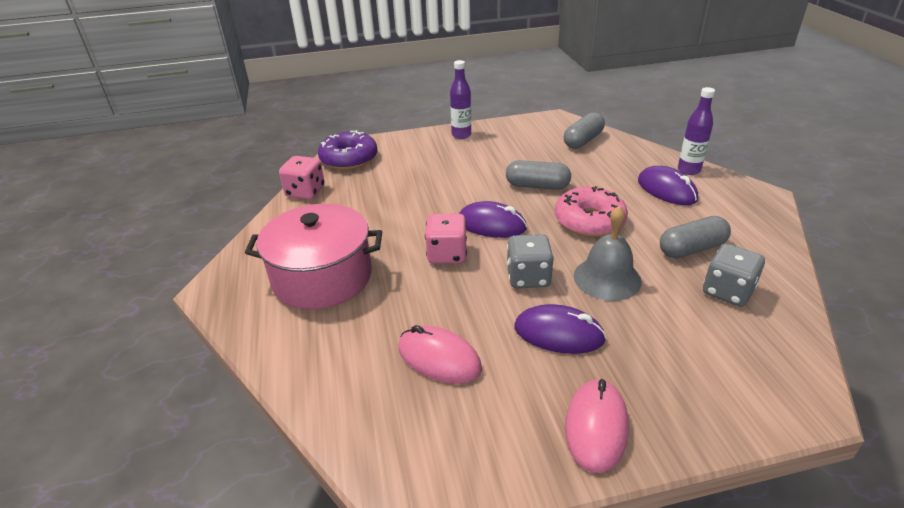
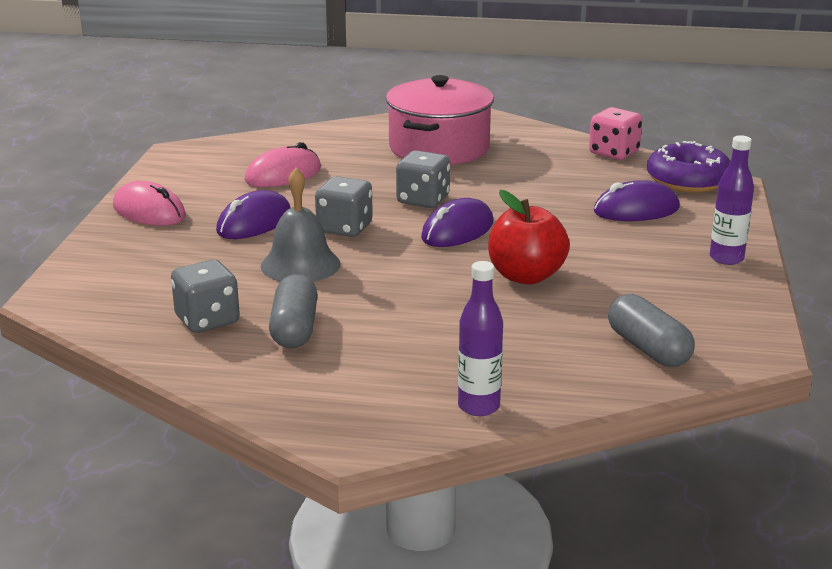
camera: 110 degrees right, 10 degrees down
pink dice [425,214,467,264] -> grey dice [396,150,450,208]
grey capsule [506,160,571,190] -> red apple [488,190,570,284]
pink donut [555,186,628,237] -> none
purple mouse [638,166,698,205] -> purple mouse moved to [594,180,680,221]

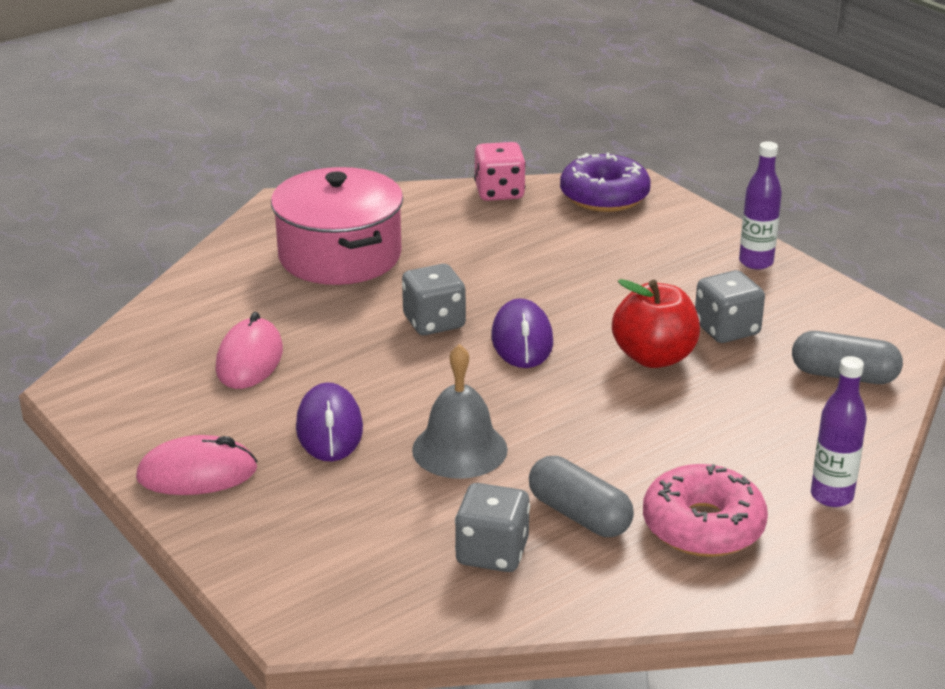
camera: 45 degrees left, 5 degrees up
grey dice [315,176,373,237] -> grey dice moved to [695,270,765,343]
purple mouse [594,180,680,221] -> none
none -> pink donut [643,464,768,557]

